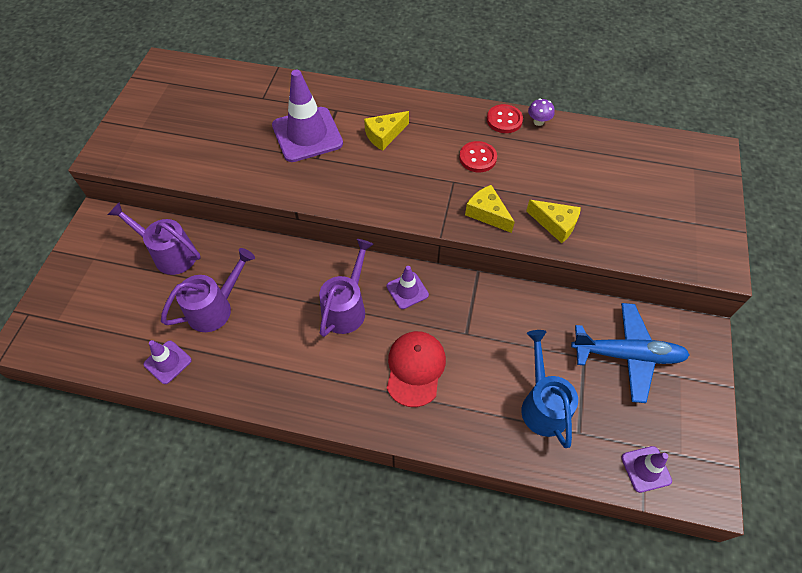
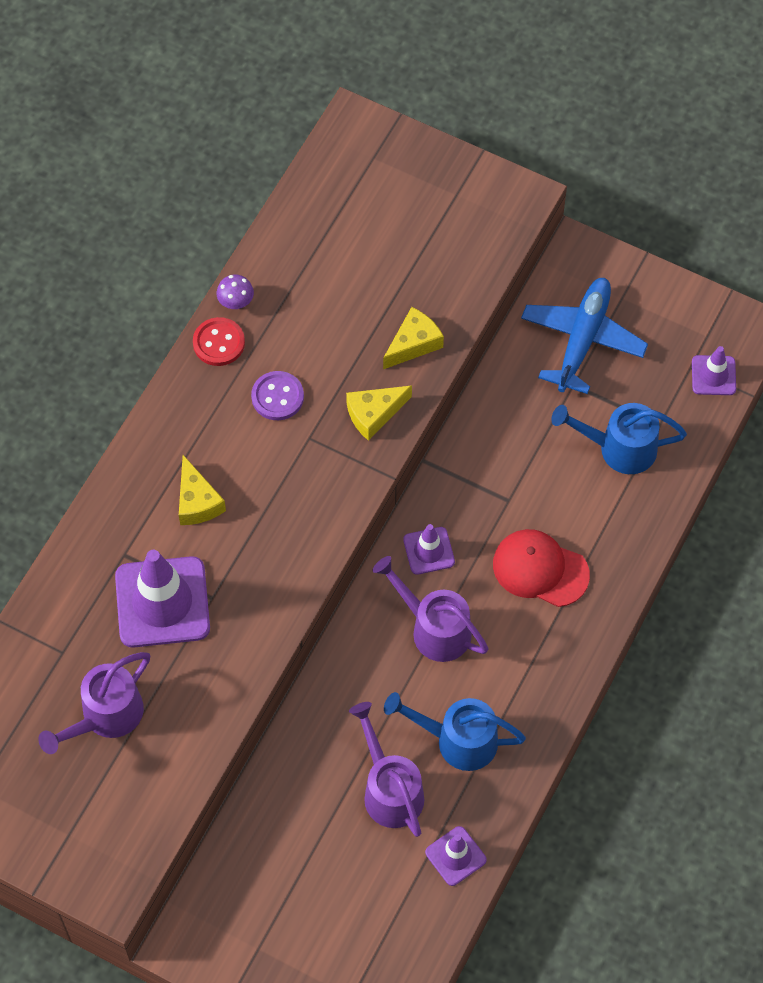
camera: 75 degrees left, 5 degrees up
purple watering can [108,202,201,275] -> purple watering can moved to [38,652,150,754]
red button [459,141,497,172] -> purple button [251,371,304,420]
none -> blue watering can [384,692,526,771]

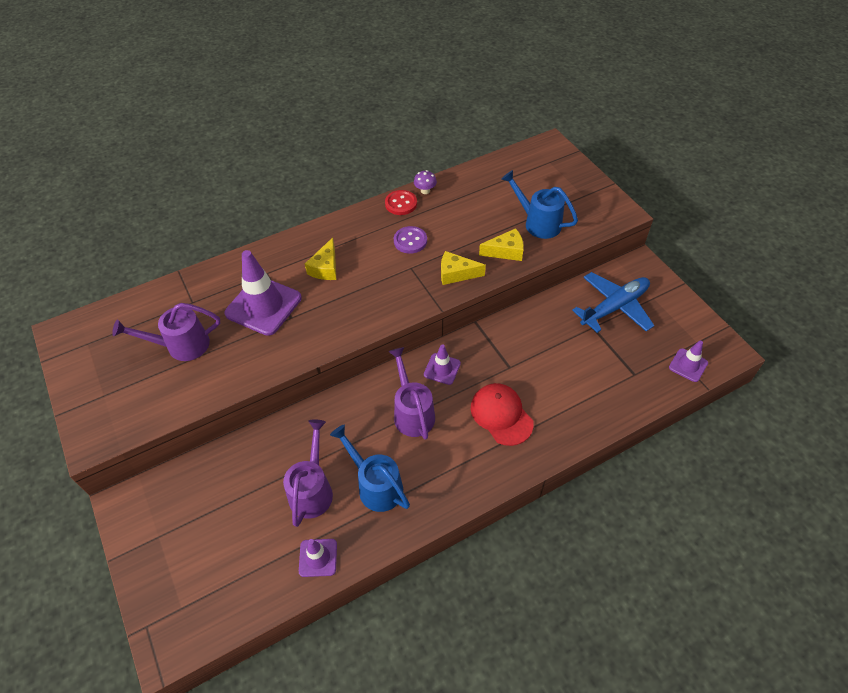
camera: 35 degrees right, 10 degrees down
blue watering can [551,403,687,474] -> blue watering can moved to [501,170,578,239]

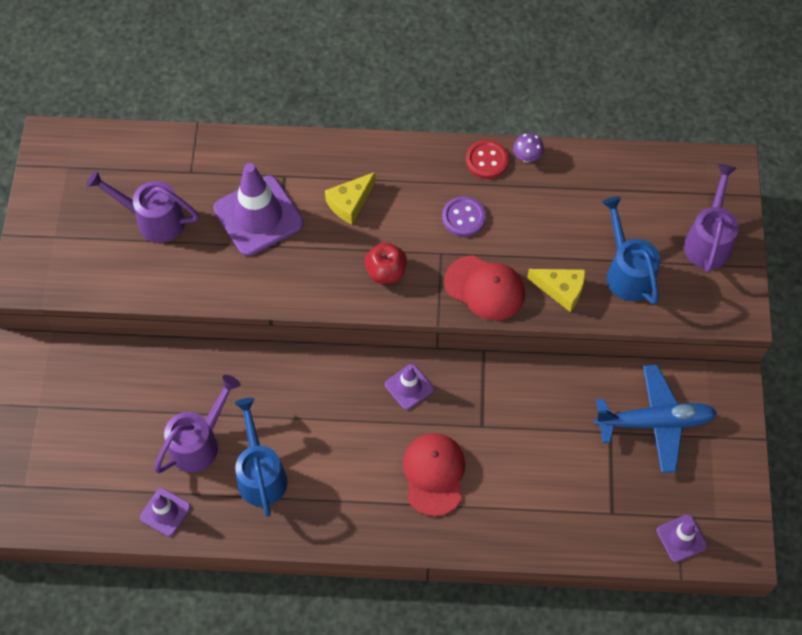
camera: 30 degrees right, 10 degrees up
purple watering can [388,347,435,440] -> purple watering can moved to [684,164,739,273]
yellow cheese [441,251,486,285] -> red cap [444,256,525,321]
none -> red apple [365,242,407,284]

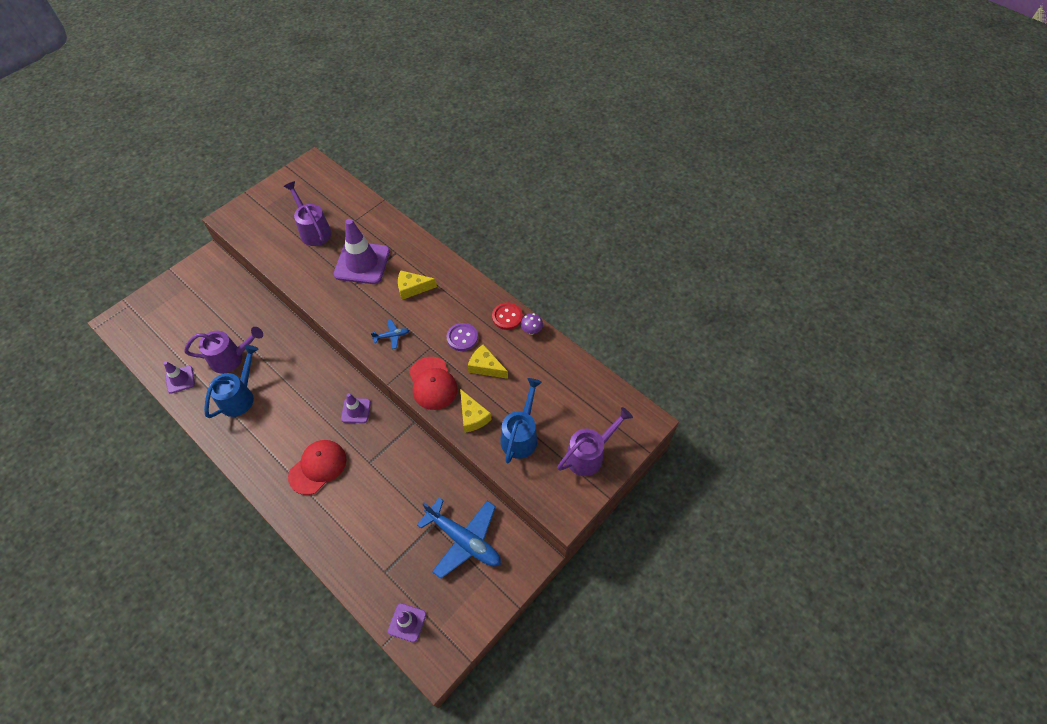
camera: 40 degrees right, 5 degrees down
red apple [365,242,407,284] -> blue plane [371,320,409,349]
none -> yellow cheese [468,344,508,379]

